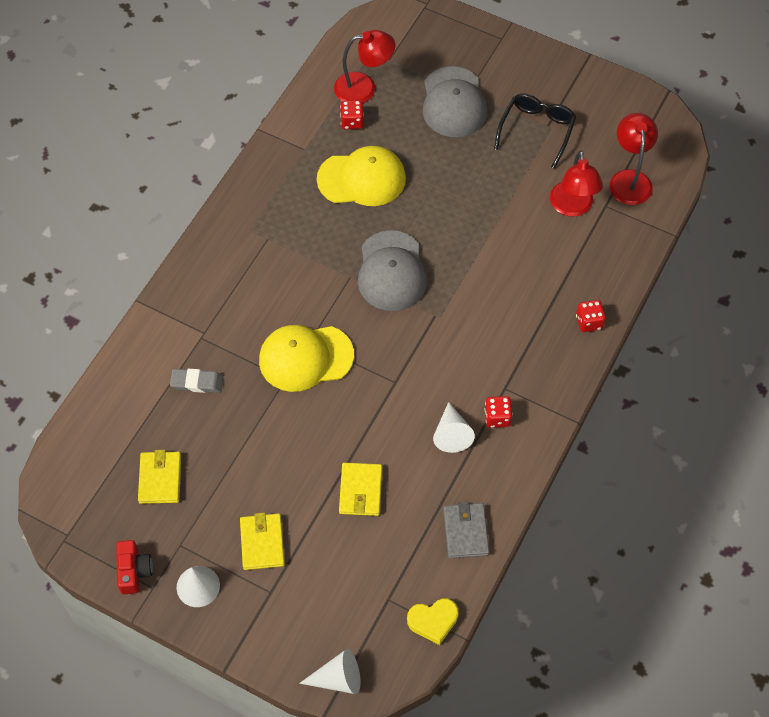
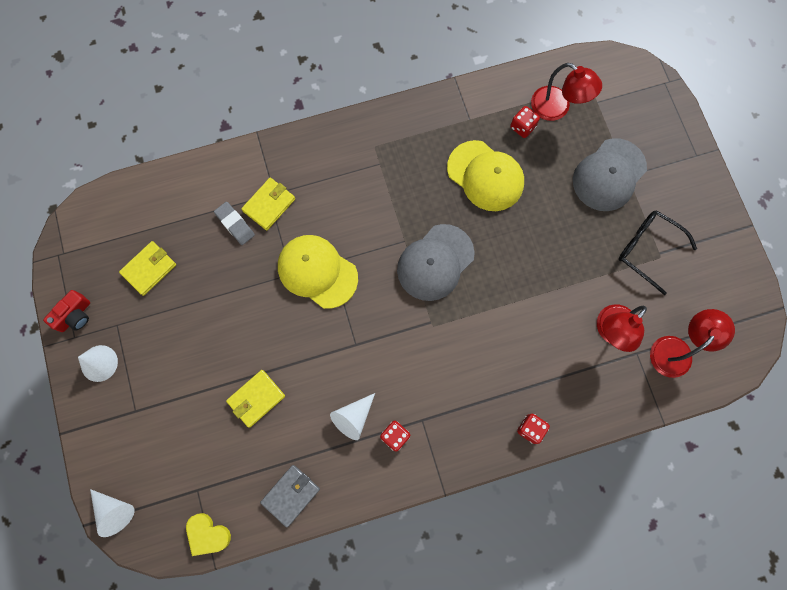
camera: 45 degrees right, 15 degrees up
yellow wallet [240,513,285,570] -> yellow wallet moved to [241,178,295,230]
black glasses [494,94,576,169] -> black glasses turned 120 degrees counterclockwise [619,210,697,295]

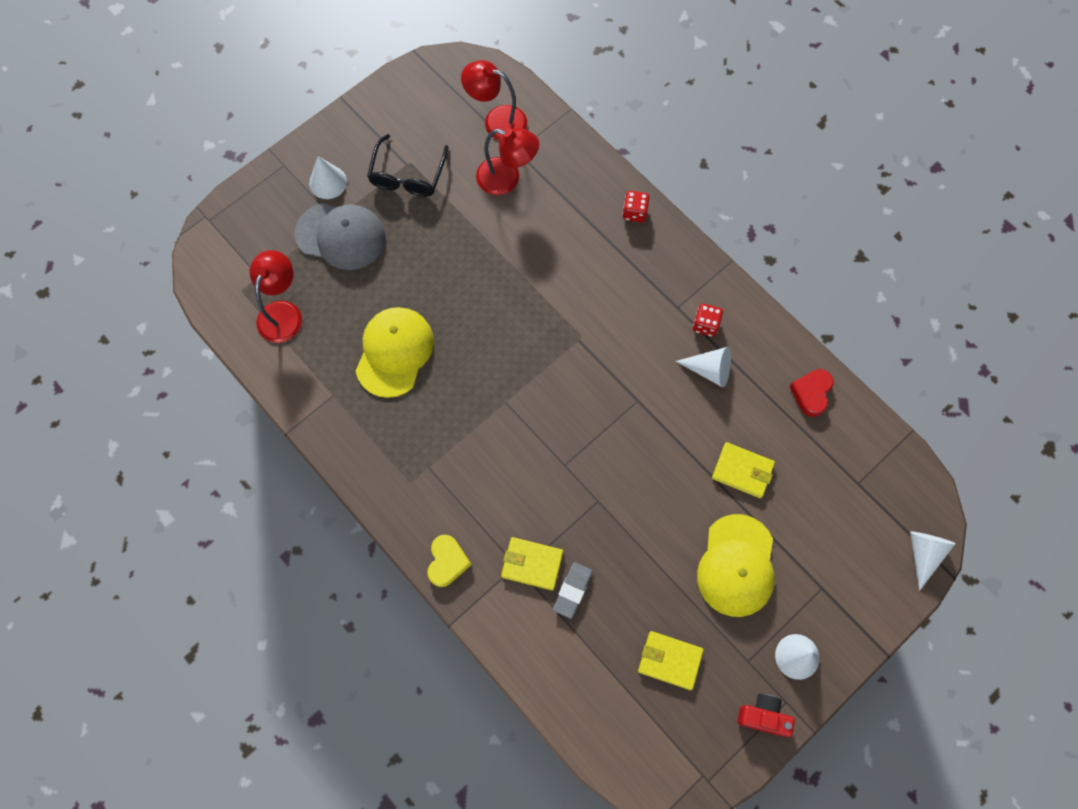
camera: 115 degrees left, 5 degrees down
yellow heart [186,513,231,556] -> yellow heart moved to [427,535,471,587]
grey wallet [260,465,320,528] -> red heart [789,369,833,417]
yellow cap [278,235,358,309] -> yellow cap moved to [697,514,775,617]
grey cap [397,224,475,301] -> none
red dice [510,106,540,138] -> none
none -> white cone [309,156,347,199]

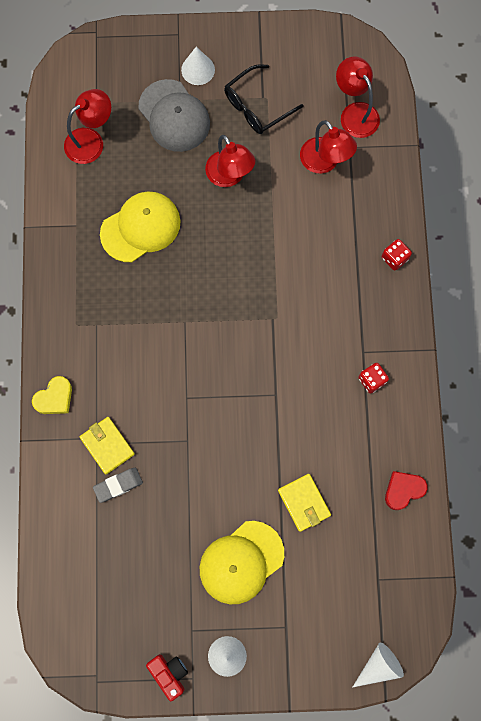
camera: 40 degrees right, 5 degrees up
yellow wallet [638,631,704,690] -> none
white cone [675,347,731,387] -> none
none -> red lamp [205,135,255,187]

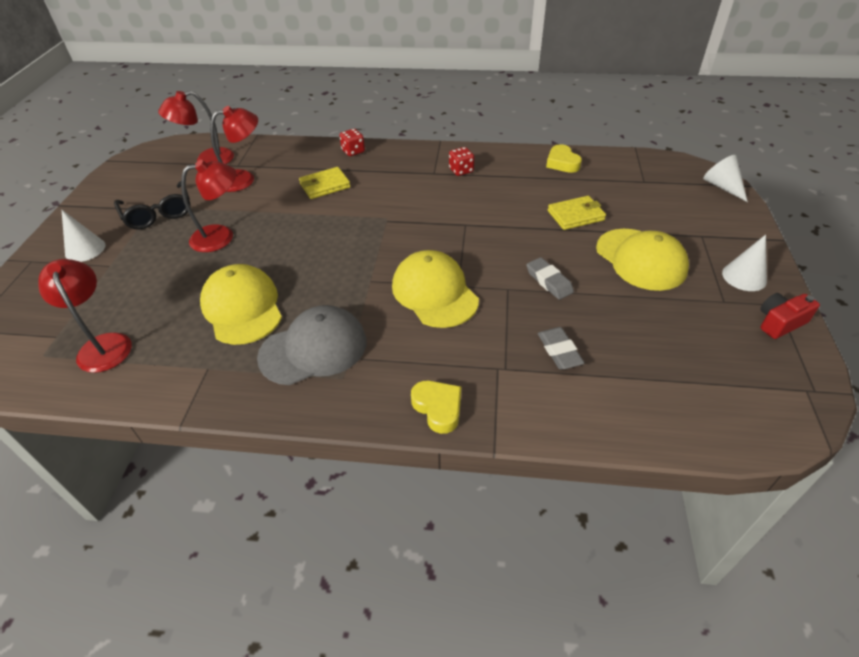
camera: 80 degrees left, 30 degrees down
yellow wallet [80,417,135,474] -> yellow wallet moved to [299,167,350,199]
grey cap [138,79,210,152] -> grey cap moved to [257,305,367,385]
red heart [385,471,427,510] -> yellow heart [546,144,582,173]
none -> yellow cap [392,250,479,328]
none -> grey eraser [526,257,574,300]

